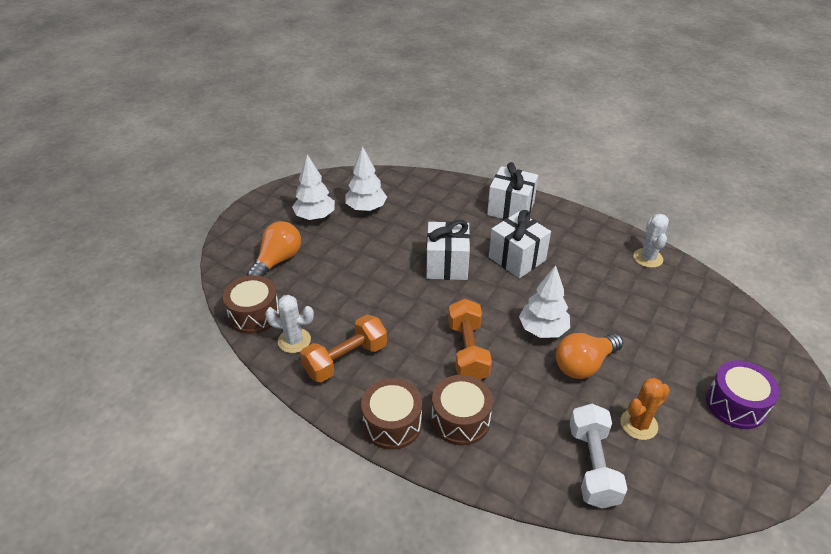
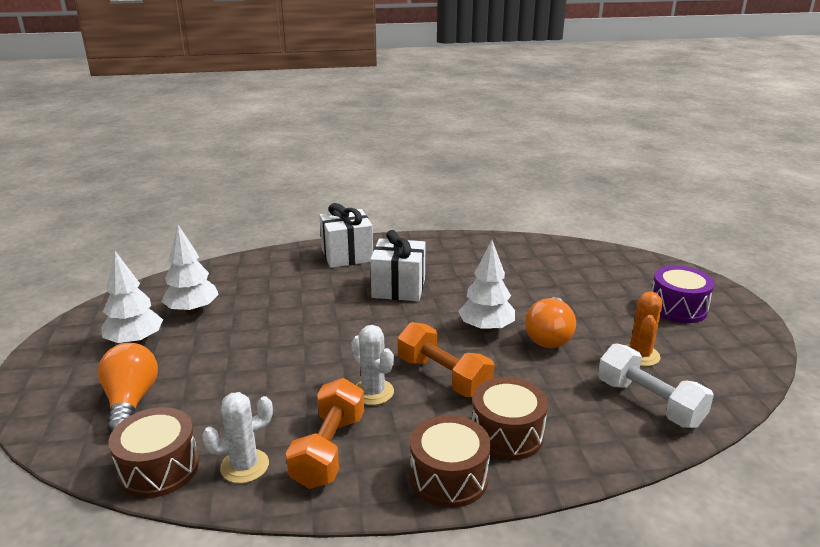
camera: 40 degrees left, 15 degrees down
white gift [426,220,470,280] -> none
white cactus [633,214,669,268] -> white cactus moved to [351,325,394,405]

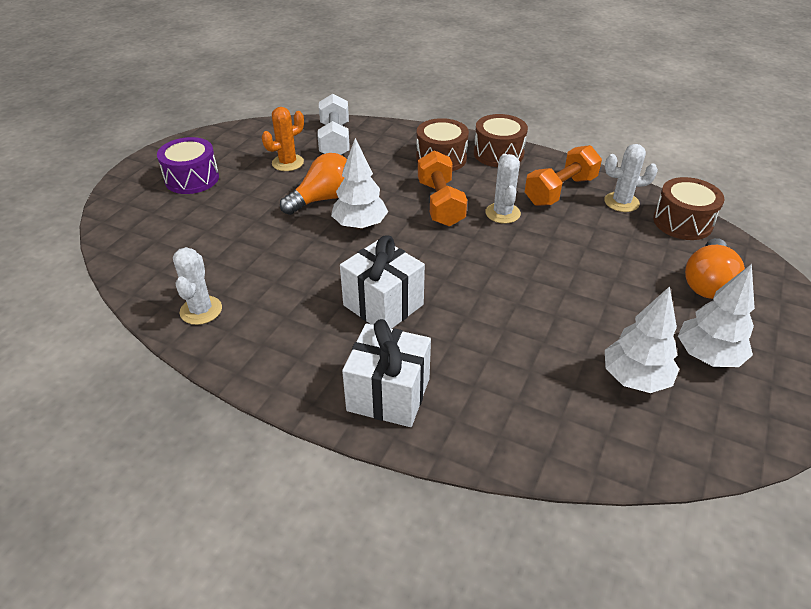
camera: 145 degrees left, 15 degrees up
none -> white cactus [173,247,222,325]

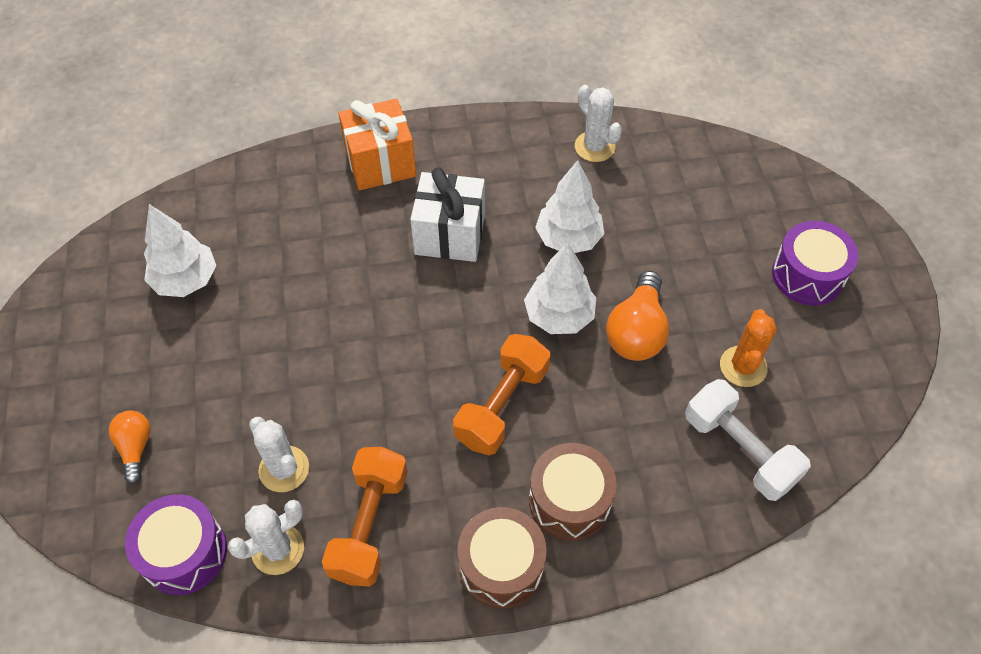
camera: 145 degrees right, 15 degrees up
white gift [342,319,431,427] -> orange gift [338,98,416,190]
orange dumbbell [418,150,467,226] -> orange dumbbell turned 75 degrees clockwise [453,334,550,455]
white cactus [485,154,521,224] -> white cactus moved to [249,417,309,492]
brown drum [653,177,725,240] -> purple drum [125,494,227,595]
white tree [678,264,755,367] -> white tree moved to [535,160,605,253]
orange light bulb [685,238,745,299] -> orange light bulb [109,410,151,484], size x0.60

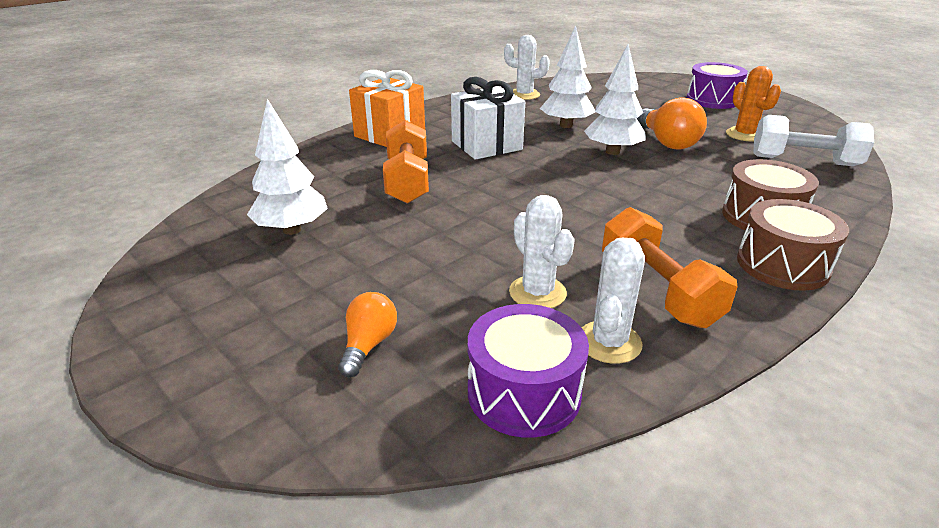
camera: 35 degrees left, 25 degrees down
orange light bulb [109,410,151,484] -> orange light bulb turned 60 degrees clockwise [338,292,397,377]
white cactus [249,417,309,492] -> white cactus turned 45 degrees clockwise [509,195,575,308]
orange dumbbell [453,334,550,455] -> orange dumbbell moved to [383,120,429,204]

